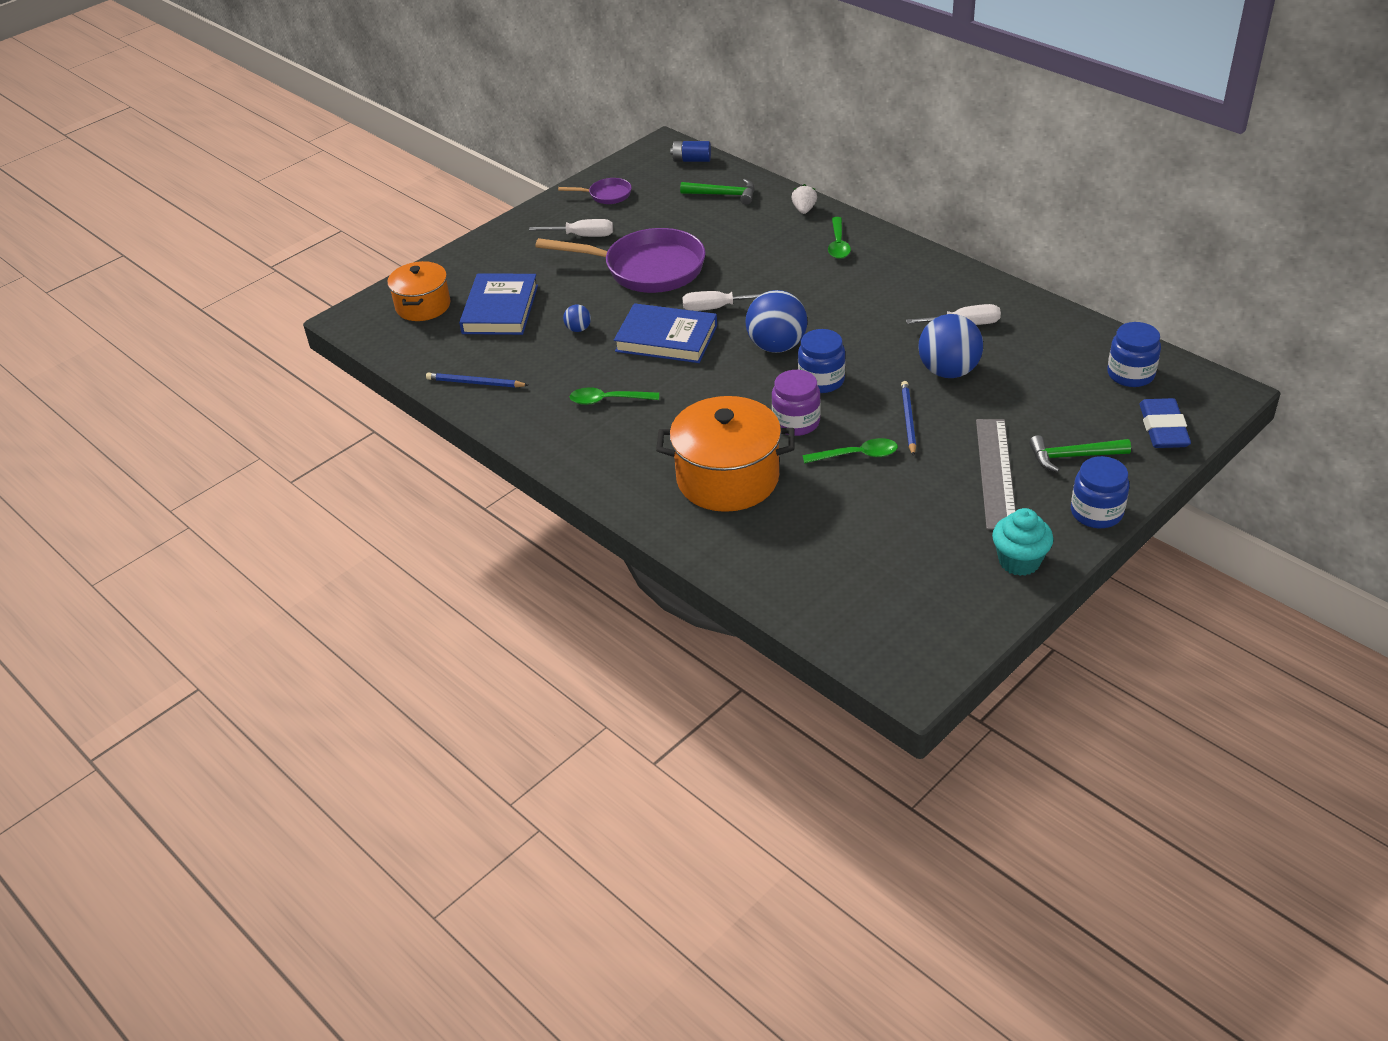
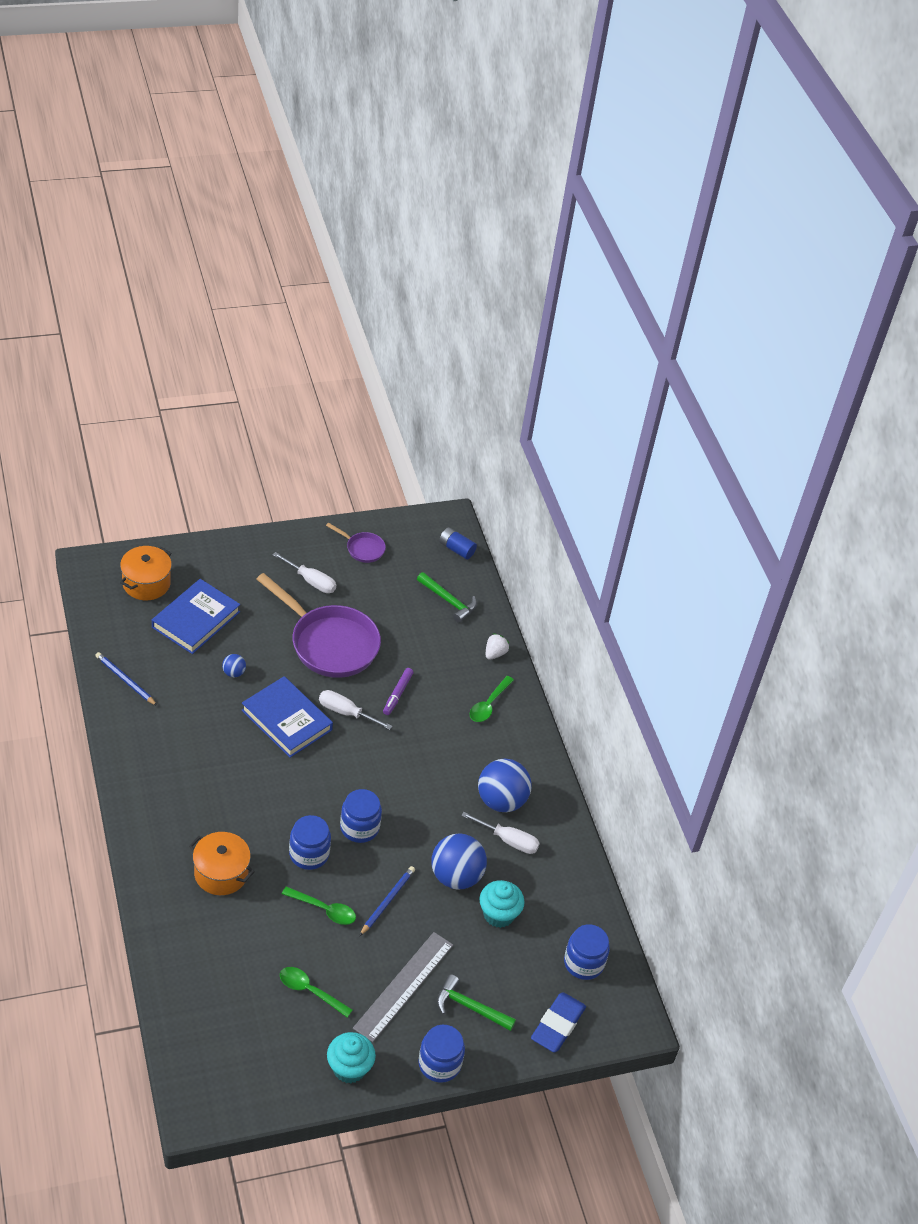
camera: 20 degrees right, 5 degrees up
green spoon [569,387,659,405] -> green spoon moved to [280,967,353,1017]
orange pot [656,396,795,512] -> orange pot [189,832,255,895], size x0.63
blue ball [746,290,807,353] -> blue ball moved to [478,759,532,812]
purple jar [772,370,821,436] -> blue jar [289,815,331,870]
none -> purple marker [383,668,413,715]
none -> turquoise cupcake [479,880,525,928]

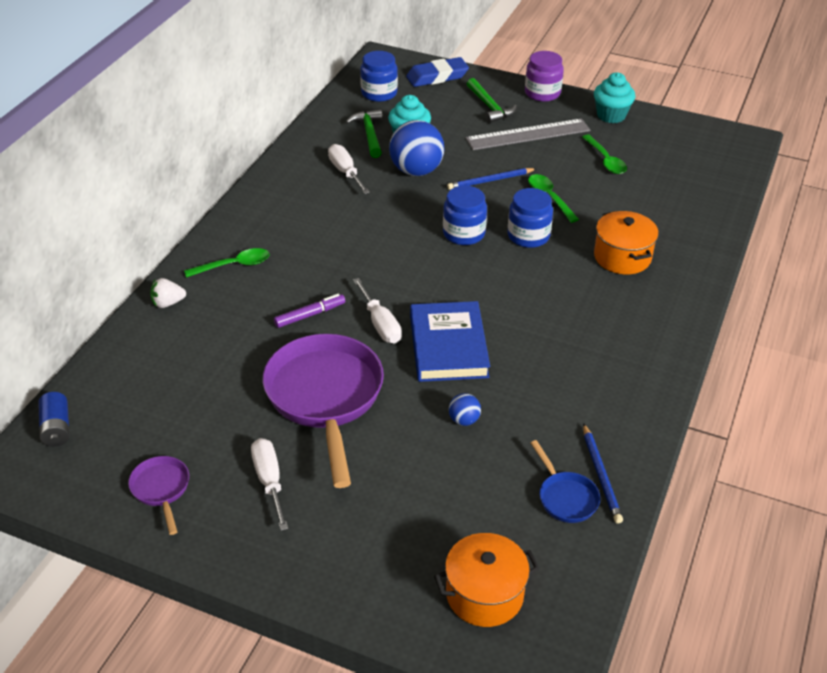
camera: 135 degrees left, 5 degrees down
blue book [152,579,240,654] -> none
green hammer [417,572,477,623] -> green hammer moved to [346,109,382,158]
blue jar [418,1025,465,1083] -> purple jar [525,51,564,102]
blue ball [478,759,532,812] -> none
none -> blue pan [531,440,600,523]

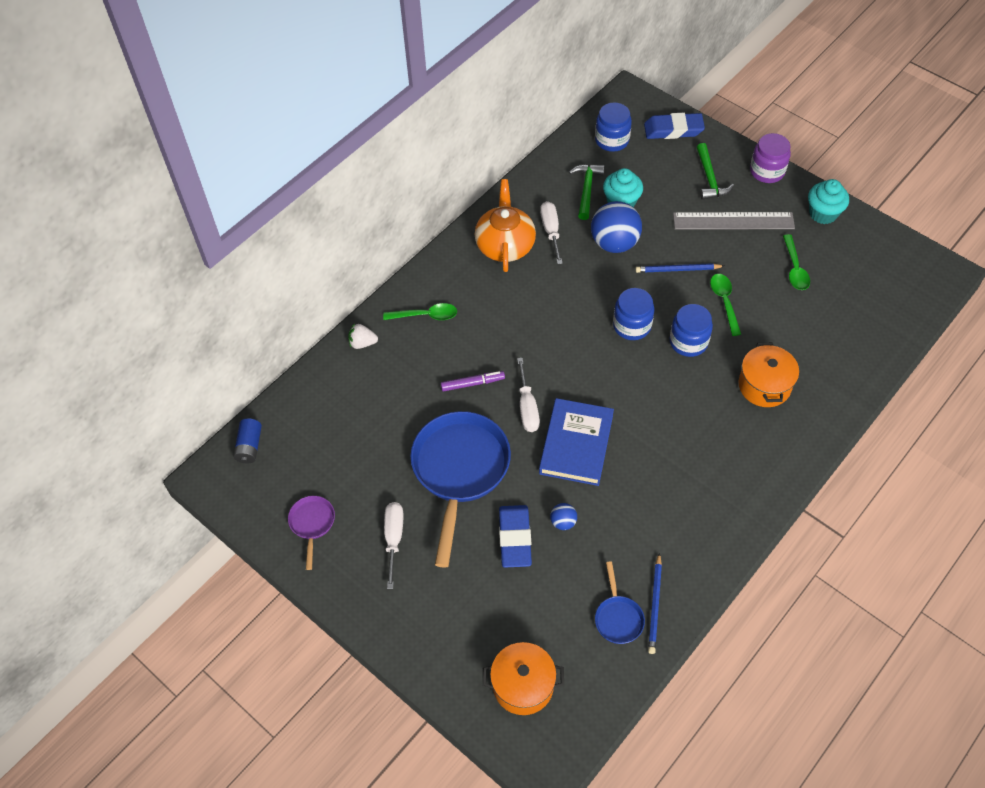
camera: 20 degrees right, 15 degrees up
purple pan [263,334,384,488] -> blue pan [410,411,511,568]
none -> orange teapot [475,179,536,272]
none -> blue eraser [499,505,532,568]

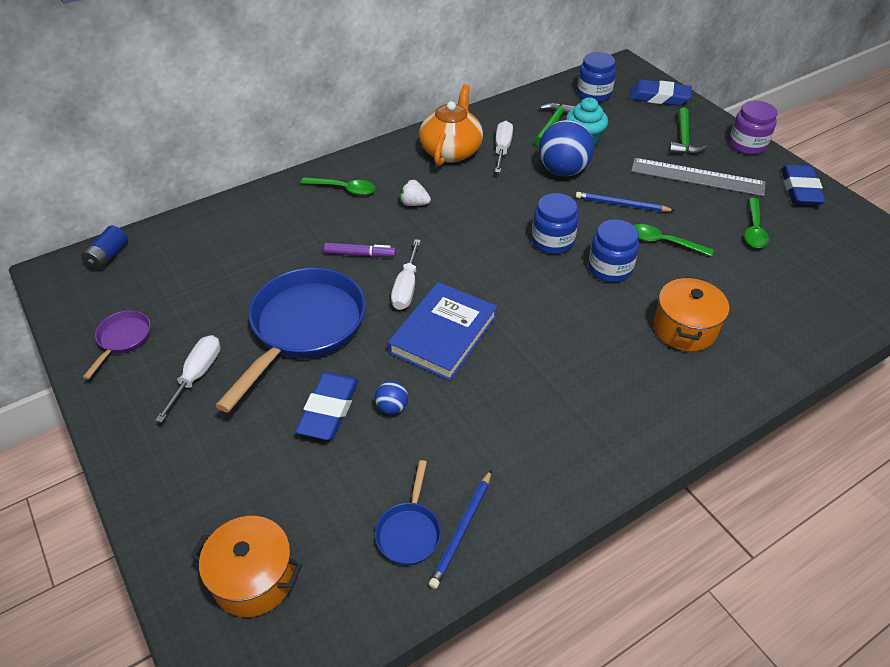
camera: 15 degrees right, 10 degrees down
white strawberry [348,323,378,349] -> white strawberry moved to [400,179,431,206]
green spoon [710,274,741,336] -> green spoon turned 75 degrees counterclockwise [633,224,714,257]
turquoise cupcake [808,179,849,224] -> blue eraser [781,165,826,205]

